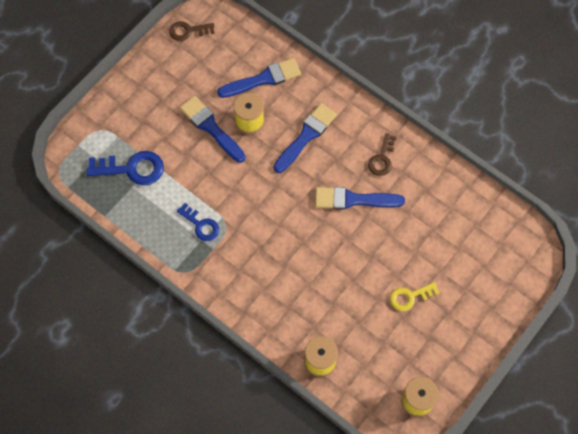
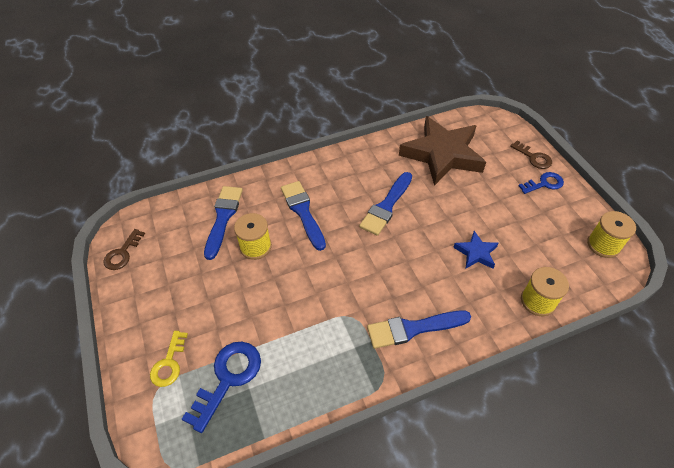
camera: 60 degrees left, 15 degrees down
blue key [177,203,219,241] -> blue key moved to [518,172,564,194]
blue brush [180,96,245,163] -> blue brush moved to [367,310,471,349]
brown key [368,133,397,176] -> brown key moved to [510,140,552,169]
yellow key [390,282,439,311] -> yellow key moved to [150,331,188,387]
none -> brown star [399,116,486,186]
none -> blue star [453,231,498,269]

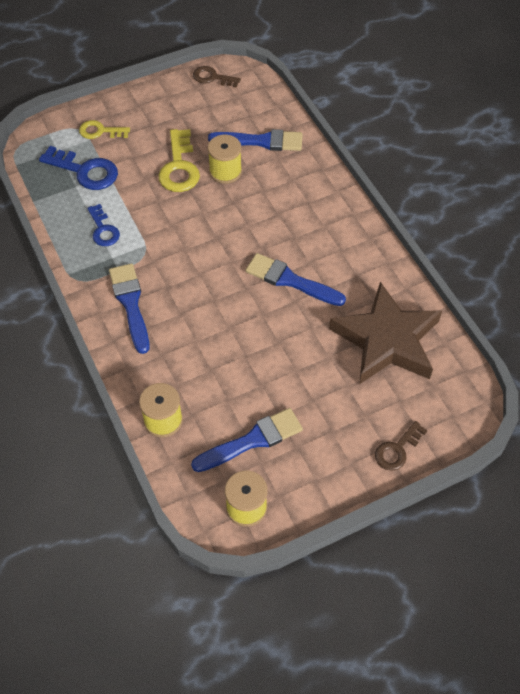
camera: 85 degrees right, 5 degrees up
blue brush [281,181,326,251] -> blue brush moved to [191,408,303,472]
blue star [453,231,498,269] -> none
blue key [518,172,564,194] -> blue key moved to [87,204,120,246]
none -> yellow key [158,129,200,192]

